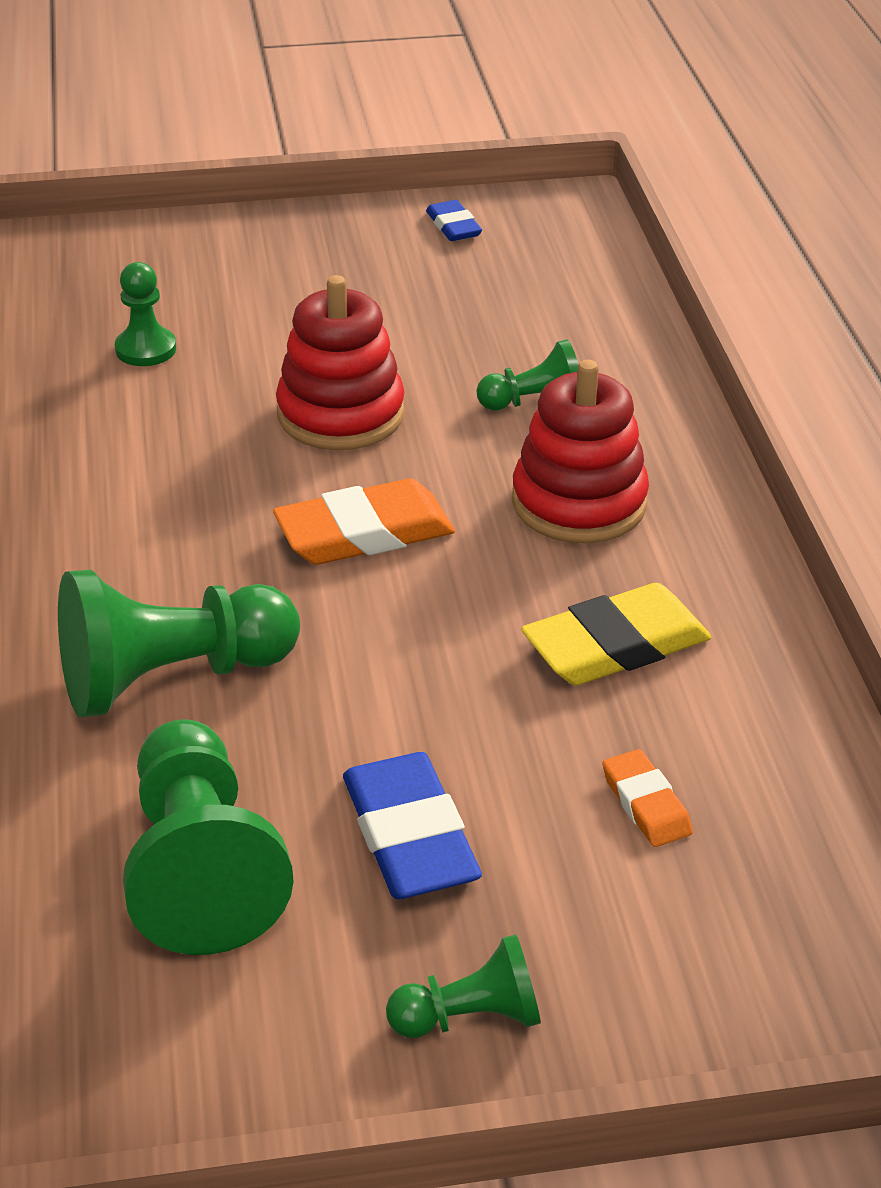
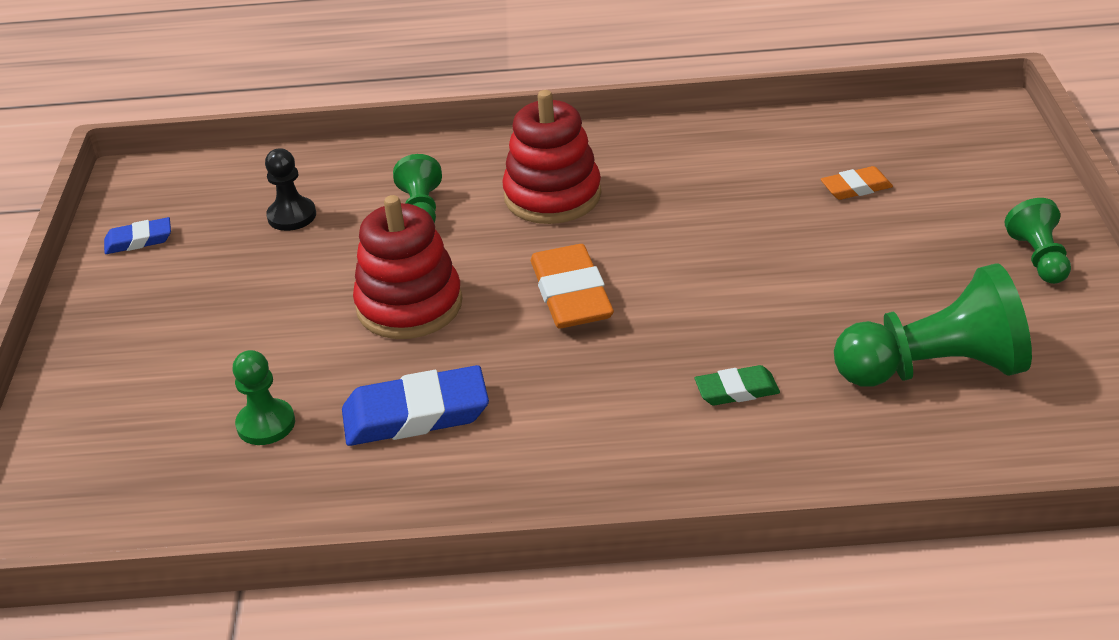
camera: 80 degrees left, 0 degrees up
green pawn [58,569,300,717] -> green eraser [695,365,780,405]
blue eraser [343,752,482,899] -> blue eraser moved to [342,365,489,446]
yellow eraser [521,583,711,685] -> none
none -> black pawn [265,148,316,231]

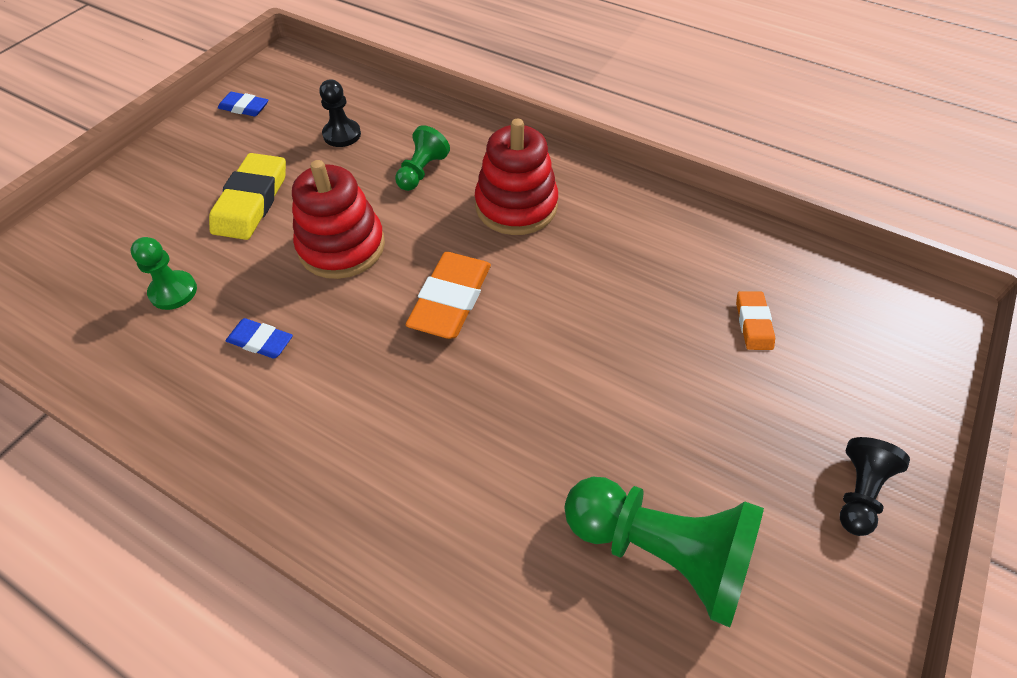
camera: 30 degrees right, 15 degrees up
blue eraser [342,365,489,446] -> blue eraser [226,318,293,358], size x0.56
green eraser [695,365,780,405] -> none
orange eraser [821,166,893,200] -> orange eraser turned 75 degrees clockwise [736,291,775,350]
green pawn [1005,198,1071,284] -> black pawn [840,437,910,536]
none -> yellow eraser [209,153,286,240]

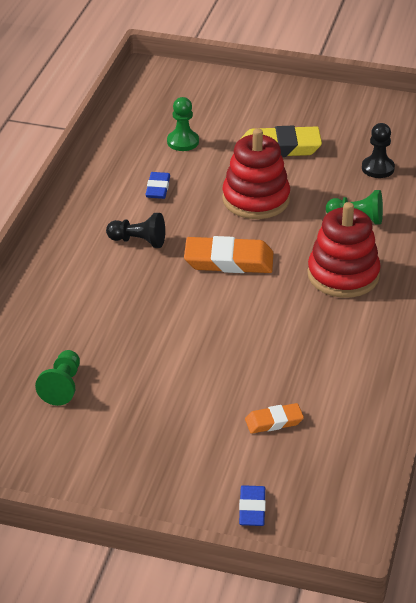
camera: 75 degrees right, 15 degrees down
blue eraser [218,92,269,117] -> blue eraser moved to [239,485,266,526]
green pawn [565,477,764,627] -> green pawn [35,350,80,406], size x0.53
black pawn [840,437,910,536] -> black pawn moved to [106,213,165,248]

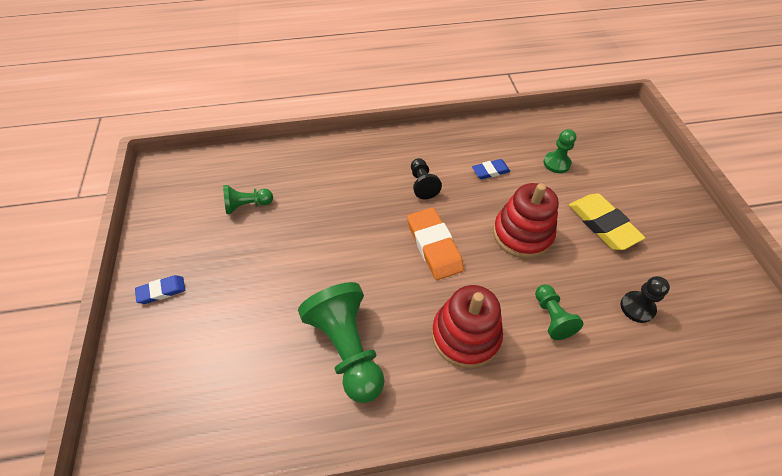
camera: 65 degrees right, 15 degrees up
blue eraser [239,485,266,526] -> blue eraser moved to [135,275,185,304]
orange eraser [245,403,304,434] -> none
none -> green pawn [298,282,385,403]

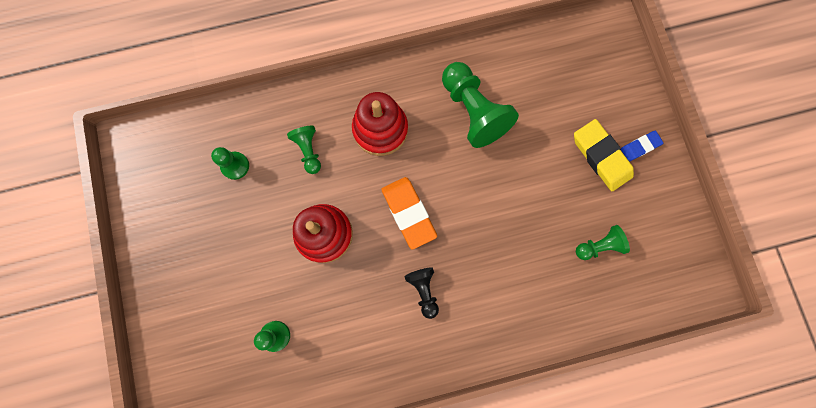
camera: 175 degrees right, 25 degrees up
blue eraser [472,159,510,179] -> none
yellow eraser [569,194,645,250] -> yellow eraser moved to [574,119,634,191]
black pawn [620,276,670,323] -> green pawn [211,147,249,180]

